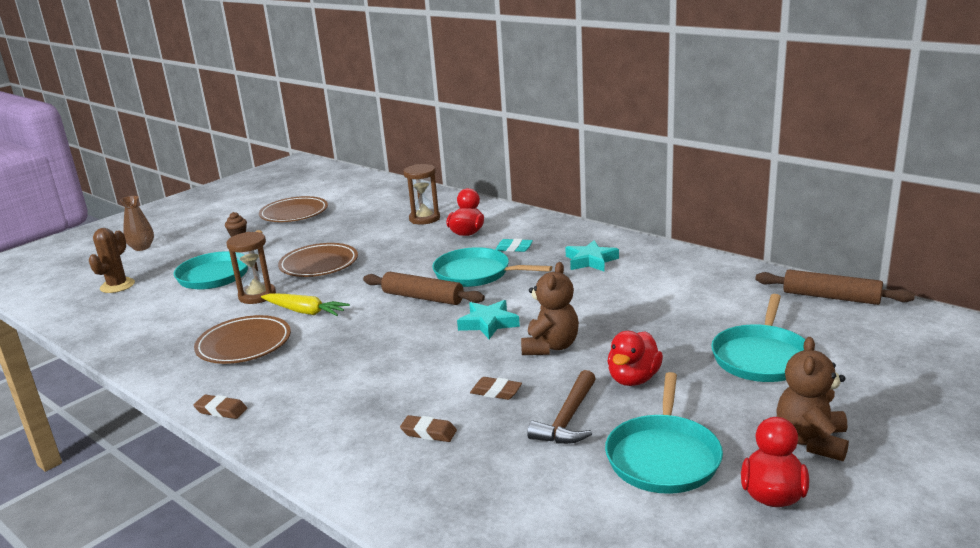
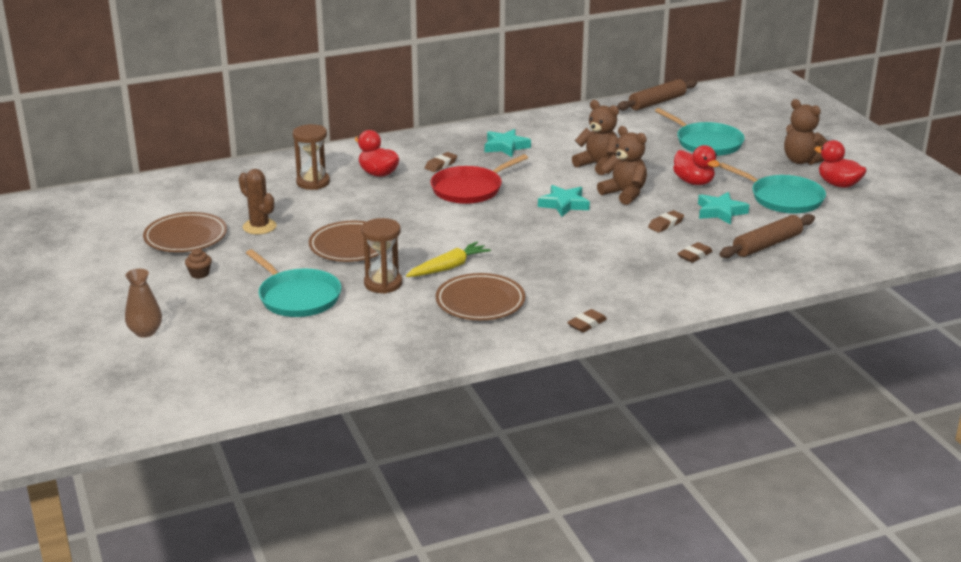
camera: 65 degrees left, 5 degrees up
brown cactus [89,228,135,293] -> brown cactus moved to [239,169,277,235]
brown rolling pin [363,272,485,305] -> brown rolling pin moved to [720,214,815,258]
turquoise pan [432,247,552,287] -> red pan [430,154,528,204]
turquoise eraser [495,239,533,252] -> brown eraser [425,152,457,172]
brown hammer [527,370,596,444] -> turquoise star [698,192,749,225]
none -> brown teddy bear [572,100,619,175]

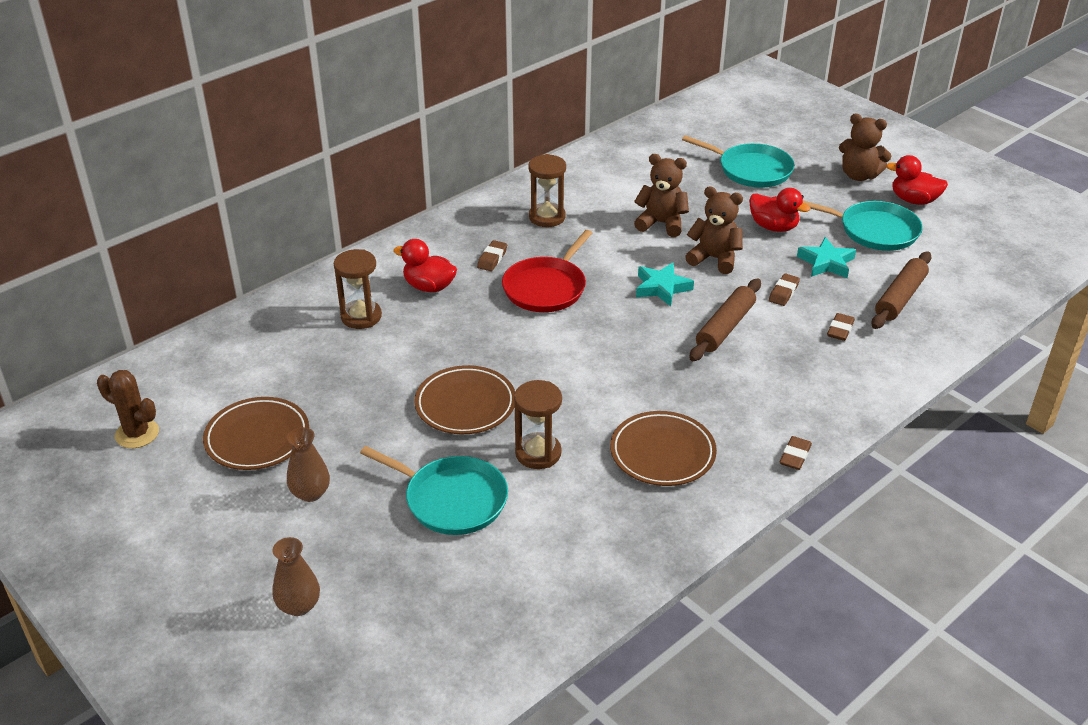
camera: 20 degrees left, 10 degrees up
brown cupcake [185,248,212,279] -> brown vase [287,427,330,502]
brown cactus [239,169,277,235] -> brown cactus moved to [97,370,159,448]
yellow carrot [406,242,491,277] -> none
turquoise star [485,129,531,157] -> brown hourglass [528,154,566,227]
brown rolling pin [617,79,697,110] -> brown rolling pin moved to [690,278,761,361]

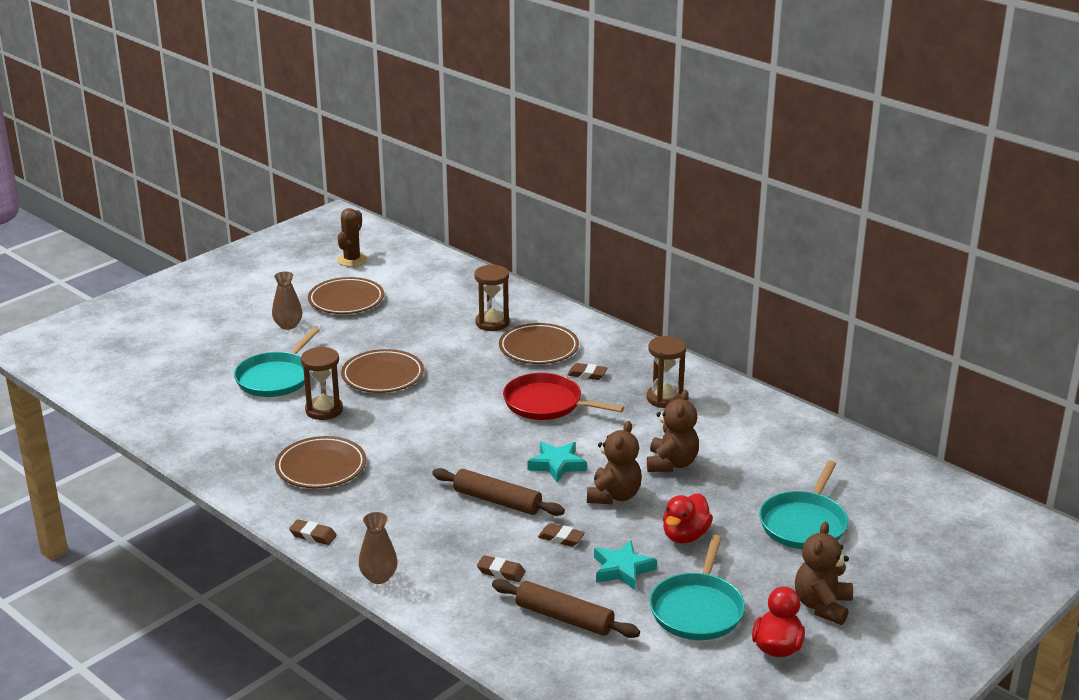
camera: 85 degrees right, 10 degrees down
brown vase [272,537,320,616] -> brown vase moved to [359,512,398,584]
red duck [393,239,457,292] -> brown plate [499,323,579,364]

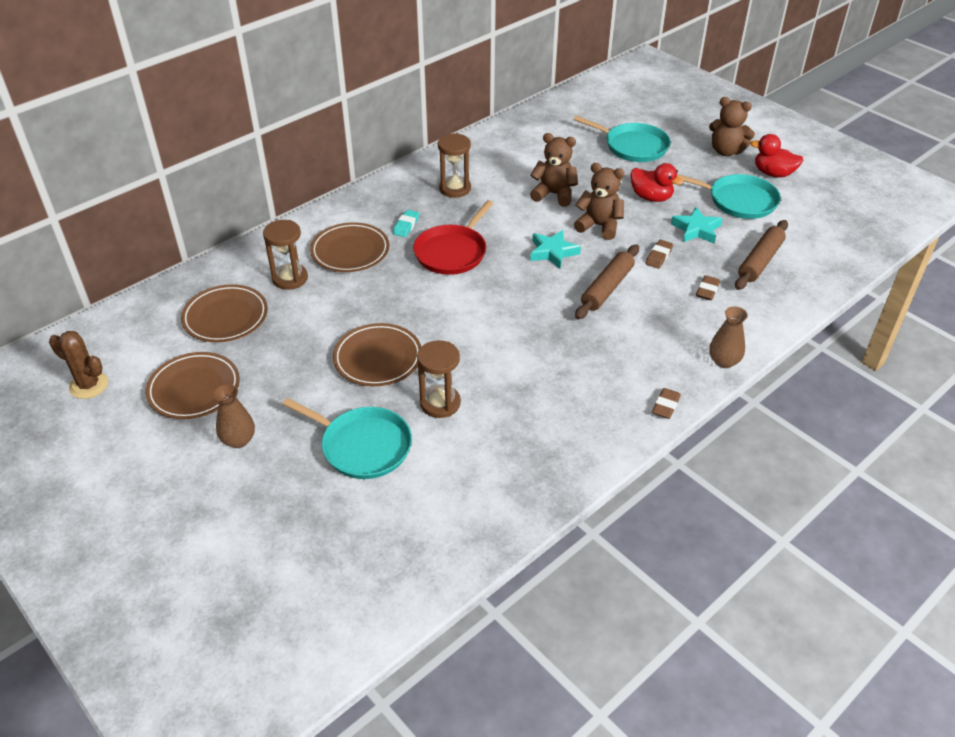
camera: 85 degrees left, 15 degrees up
brown plate [275,436,366,488] -> brown plate moved to [181,284,268,342]
brown eraser [568,363,608,380] -> turquoise eraser [393,210,419,237]

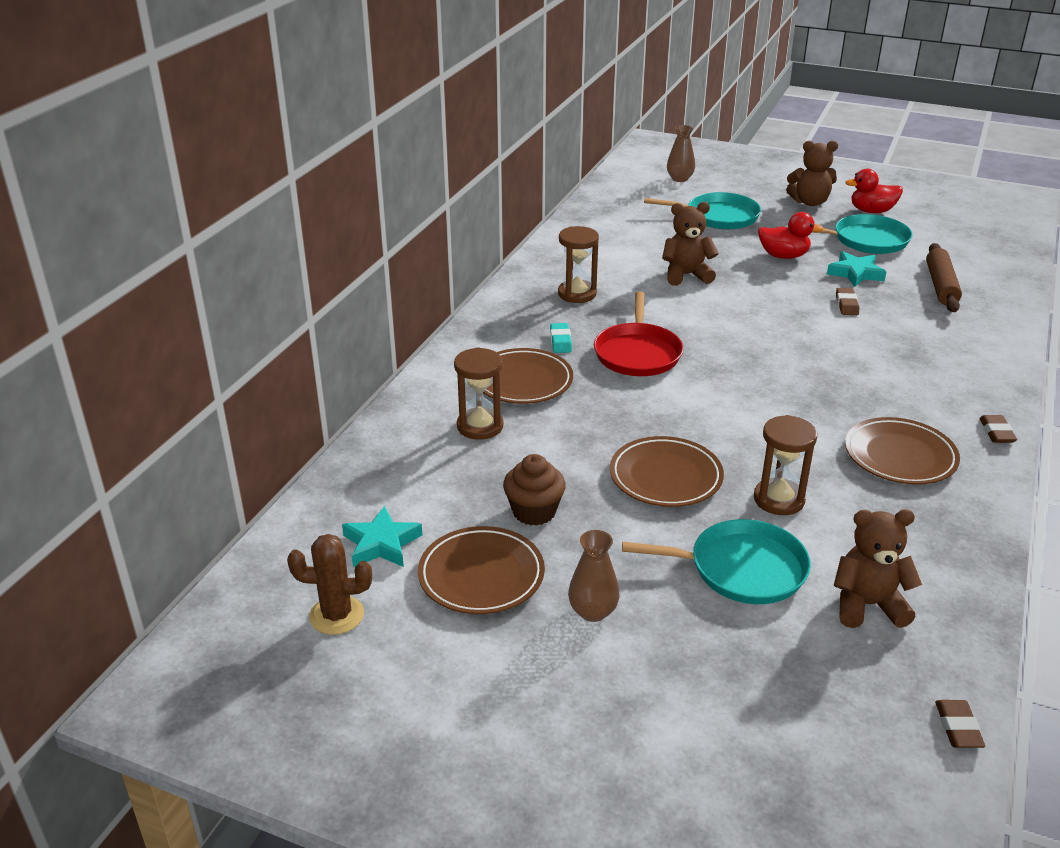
camera: 25 degrees left, 10 degrees down
brown plate [181,284,268,342] -> brown plate moved to [845,417,960,485]
turquoise star [530,230,581,269] -> turquoise star moved to [342,506,422,567]
brown teddy bear [574,163,625,240] -> brown teddy bear moved to [834,509,922,628]
brown rolling pin [575,244,639,320] -> none
brown eraser [696,275,720,300] -> brown eraser moved to [935,700,985,748]
brown vase [709,307,748,368] -> brown vase moved to [667,125,695,182]
none -> brown cupcake [503,454,566,526]

